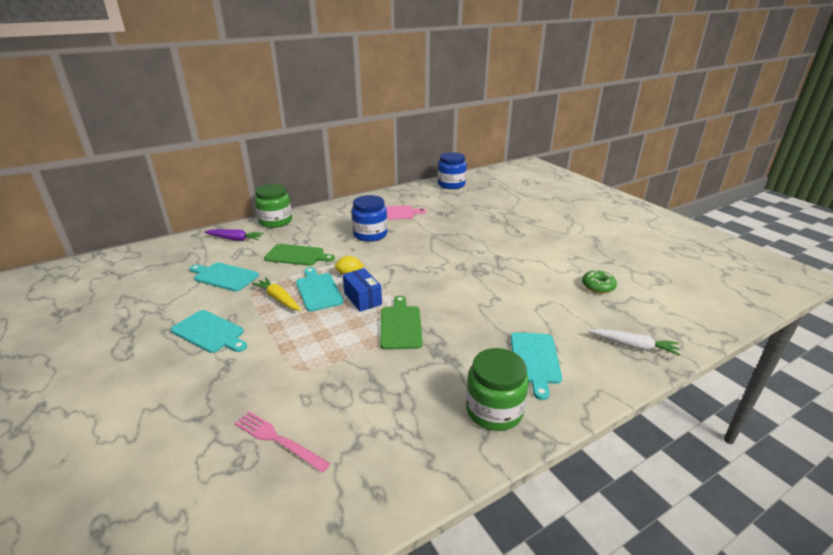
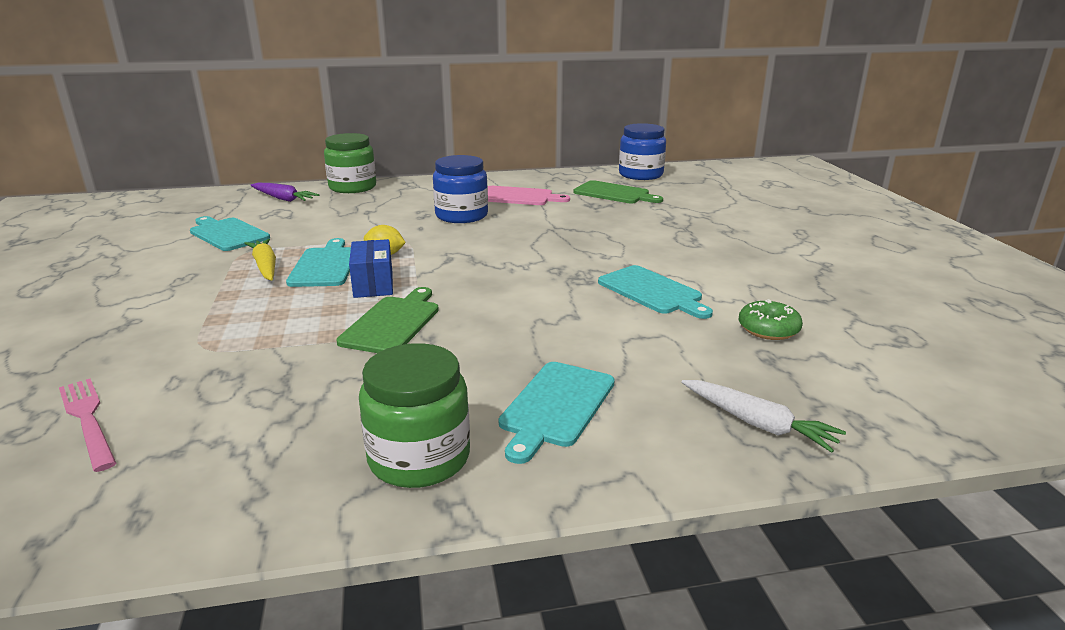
camera: 20 degrees right, 5 degrees down
turquoise cutting board [171,310,247,353] -> turquoise cutting board moved to [598,265,713,319]
green cutting board [264,244,335,266] -> green cutting board moved to [573,180,663,203]

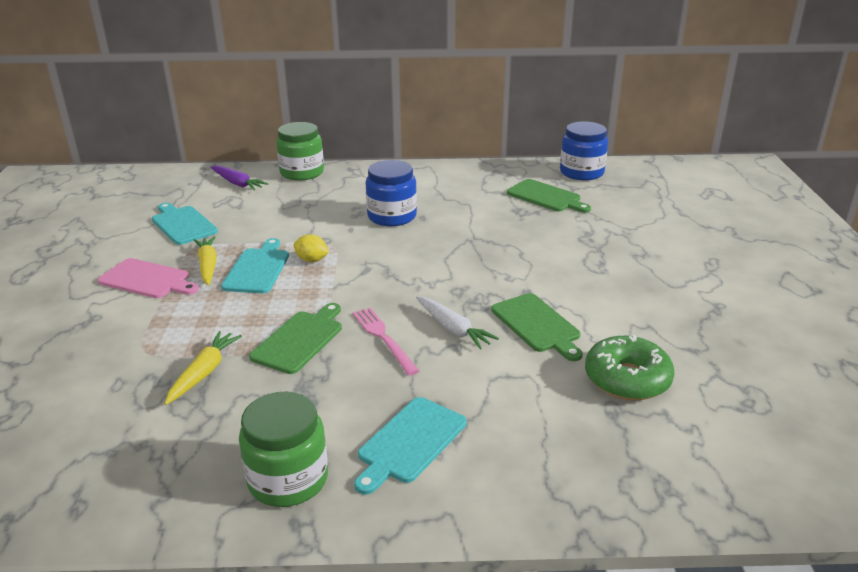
camera: 10 degrees right, 5 degrees up
pink fork [59,378,116,472] -> pink fork moved to [352,308,419,376]
blue box [349,239,393,298] -> none
pink cutting board [488,186,570,205] -> pink cutting board moved to [98,258,199,298]
turquoise cutting board [598,265,713,319] -> green cutting board [491,293,583,361]
white carrot [681,380,846,453] -> white carrot moved to [416,296,499,350]
green donut [739,299,803,340] -> green donut [585,335,675,400], size x1.56
none -> yellow carrot [165,331,242,405]

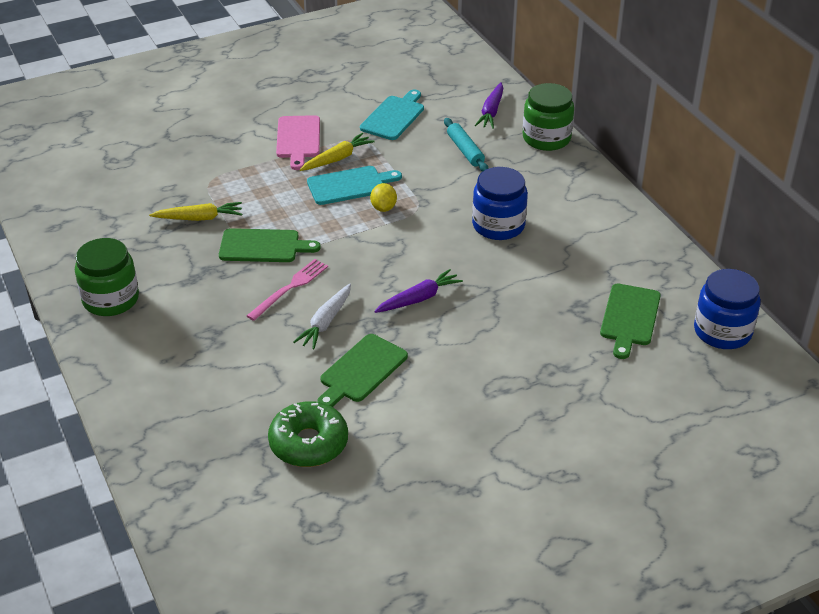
camera: 65 degrees right, 10 degrees up
turquoise cutting board [354,397,467,495] -> none
none -> purple carrot [374,269,463,313]
none -> turquoise rolling pin [444,118,488,172]

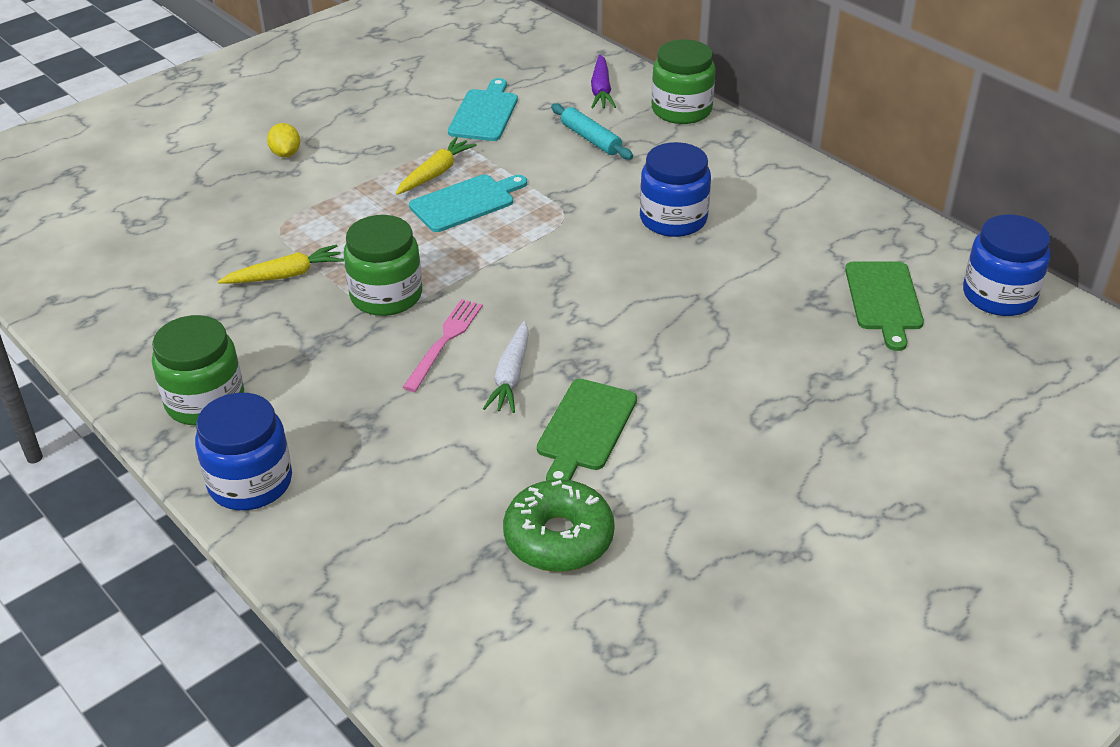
camera: 15 degrees left, 0 degrees up
green cutting board [219,228,321,262] -> green jar [344,215,422,316]
pink cutting board [276,115,320,170] -> none
yellow lemon [370,183,397,212] -> yellow lemon moved to [267,123,300,157]
purple carrot [374,269,463,313] -> none
none -> blue jar [195,393,292,510]

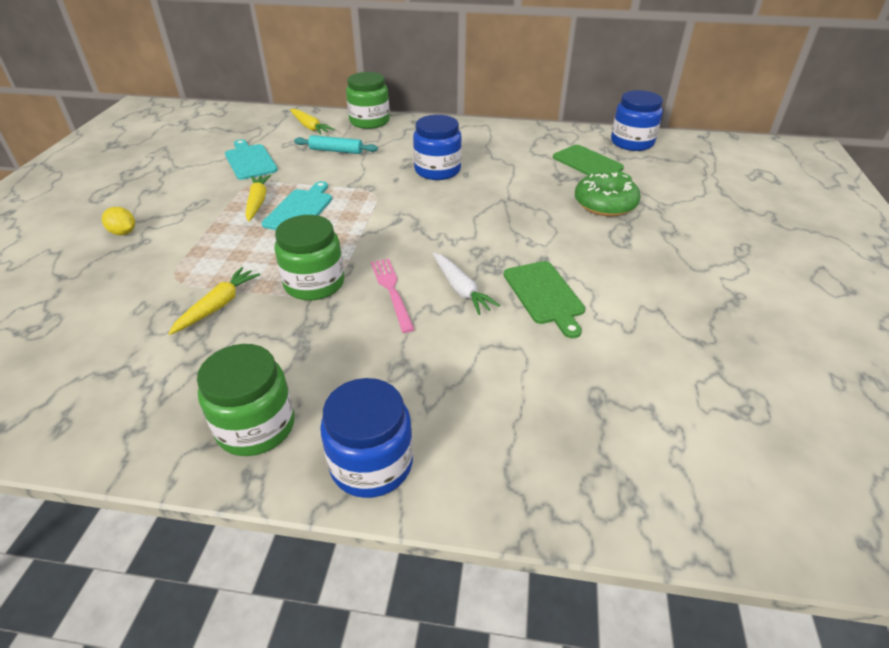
camera: 40 degrees left, 0 degrees up
green donut [503,479,615,572] -> green donut moved to [575,172,641,216]
purple carrot [591,54,616,108] -> yellow carrot [290,109,335,135]

